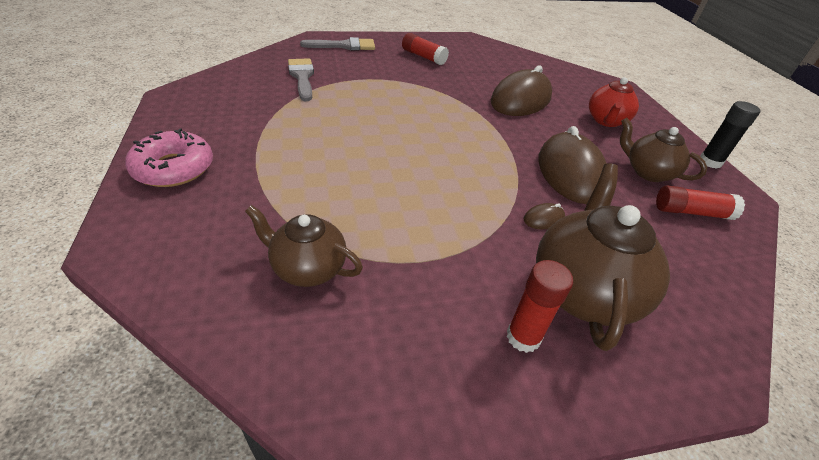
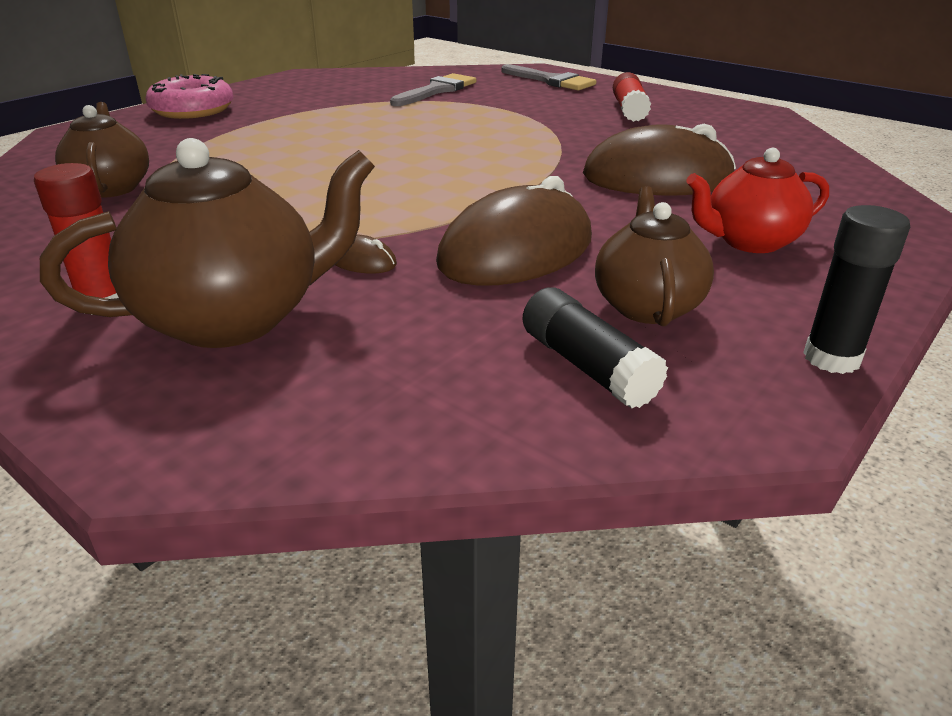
camera: 55 degrees right, 10 degrees down
red glue stick [656,185,745,220] -> black glue stick [523,287,668,409]

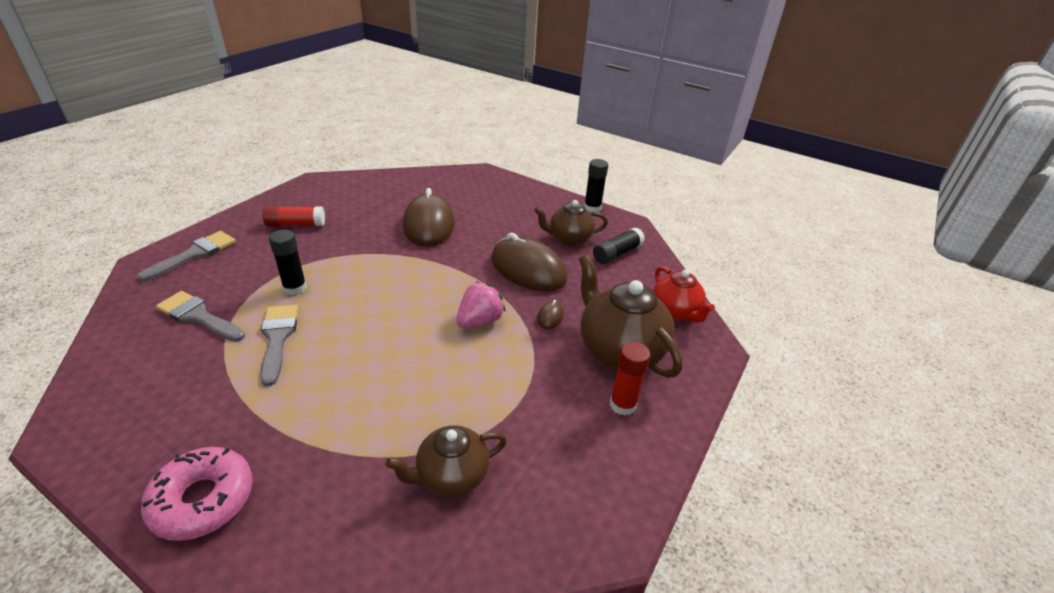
camera: 100 degrees left, 5 degrees up
red teapot [687,148,829,253] -> red teapot moved to [653,266,715,323]
none -> grey brush [260,305,298,386]
none -> black glue stick [269,230,307,295]
none -> pink strawberry [456,281,506,328]

